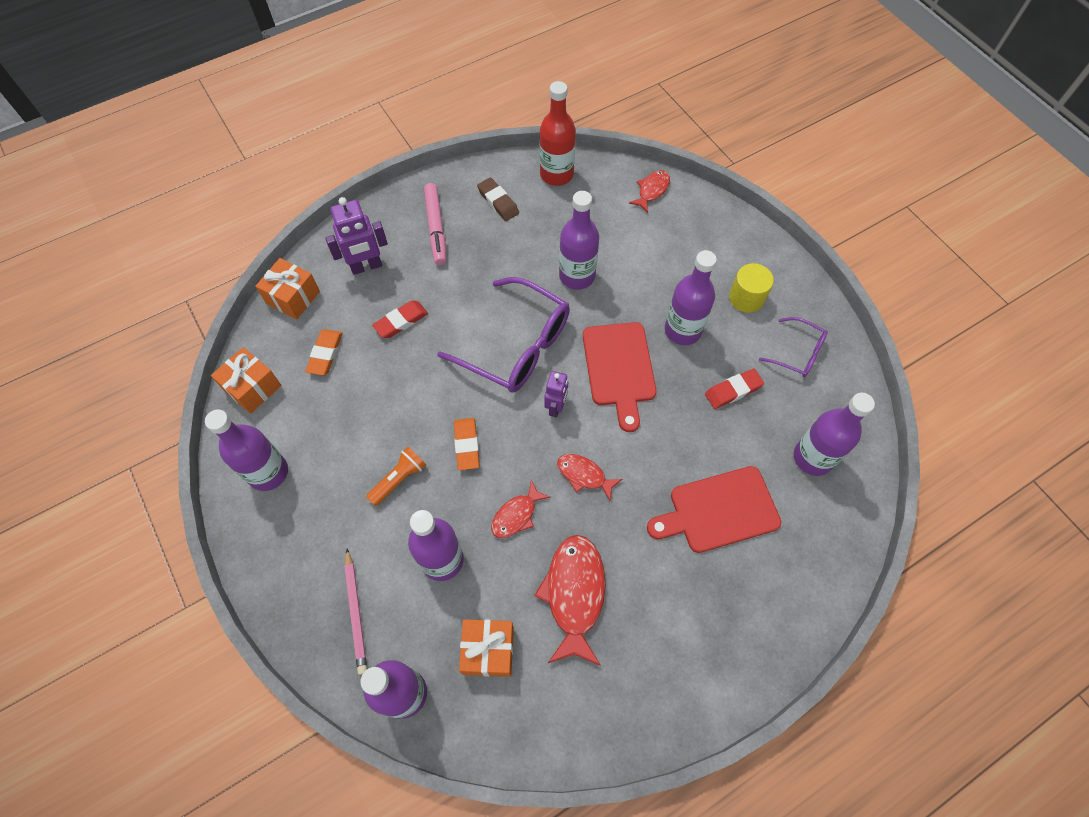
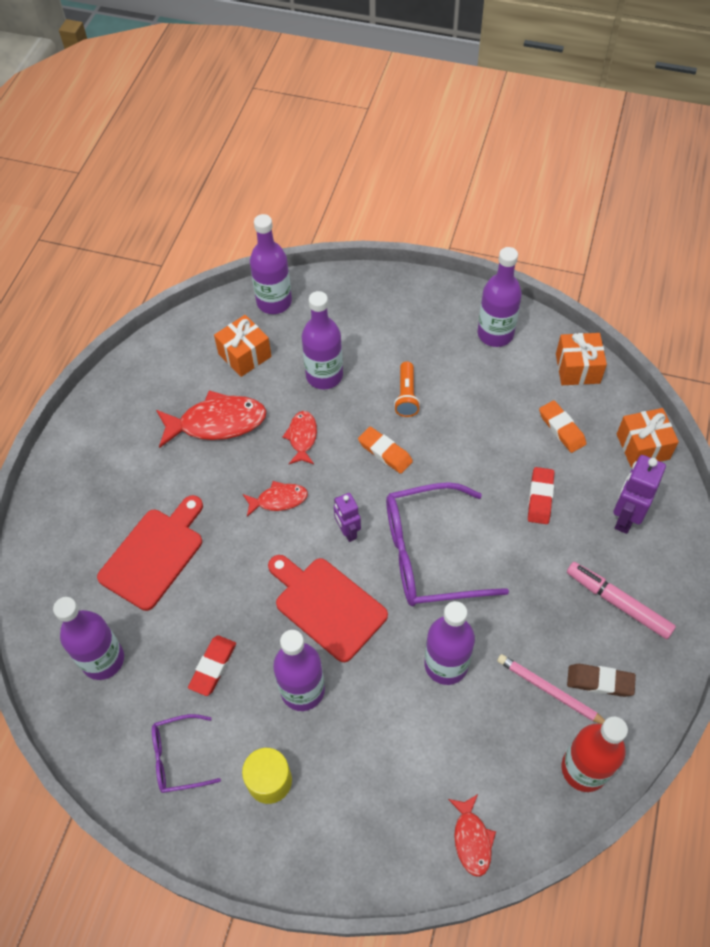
camera: 140 degrees right, 5 degrees down
pink pencil [345,549,367,675] -> pink pencil moved to [497,654,605,724]
red fish [534,535,606,666] -> red fish turned 60 degrees counterclockwise [156,391,267,448]

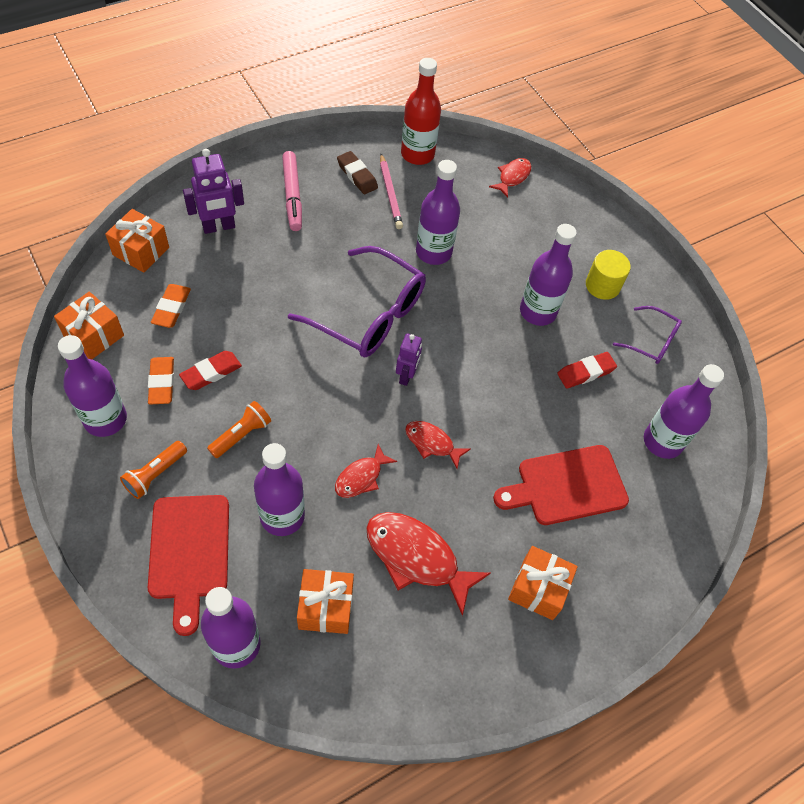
camera: 145 degrees left, 0 degrees up
red cutting board [268,555,388,662] -> red cutting board moved to [148,495,229,636]
orange eraser [358,427,413,474] -> orange eraser moved to [148,357,174,405]
red eraser [528,467,554,524] -> red eraser moved to [179,351,242,390]
none -> orange flashlight [120,441,187,499]
none -> orange gift [508,546,578,620]

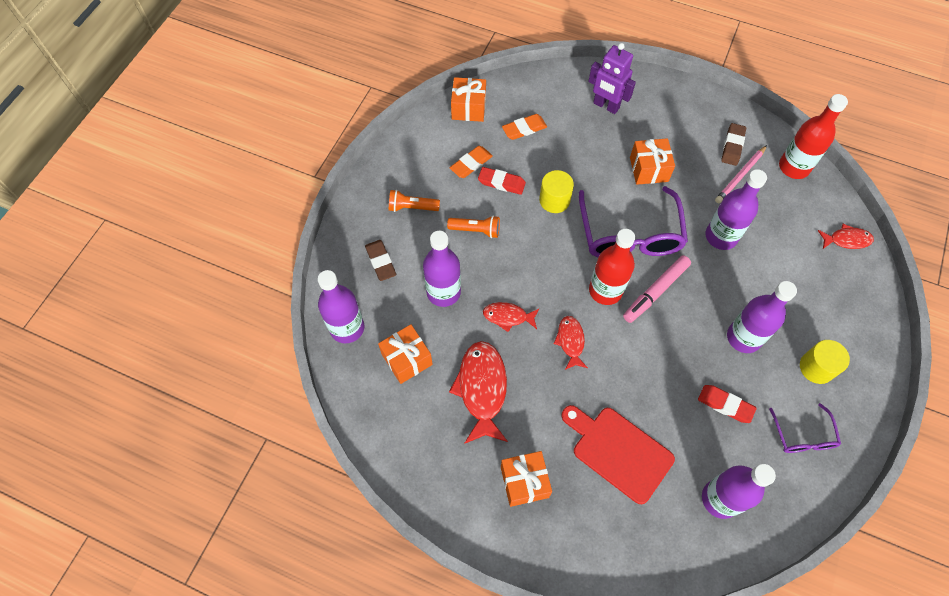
camera: 60 degrees right, 5 degrees up
purple bottle [58,335,127,437] -> none
orange gift [105,209,169,273] -> orange gift moved to [630,138,675,185]
red cutting board [148,495,229,636] -> brown eraser [365,240,396,281]
pink marker [282,151,302,231] -> pink marker moved to [623,255,691,323]
purple robot [396,334,422,386] -> red bottle [589,229,635,305]
none -> yellow cylinder [539,170,574,213]

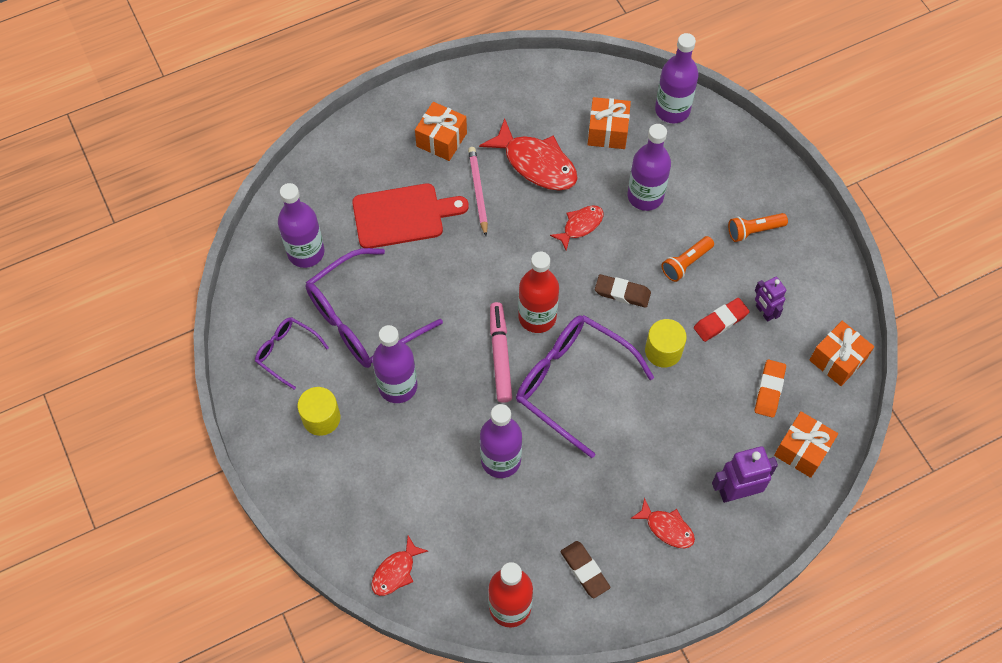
camera: 130 degrees right, 0 degrees up
brown eraser [365,240,396,281] -> brown eraser moved to [595,274,651,308]
orange flashlight [389,190,440,212] -> orange flashlight turned 150 degrees counterclockwise [728,213,788,242]
orange eraser [450,146,493,178] -> purple robot [755,277,786,322]
red fish [554,316,588,370] -> red fish moved to [630,497,695,548]
orange gift [630,138,675,185] -> orange gift moved to [774,411,838,478]
red eraser [698,385,756,423] -> purple glasses [306,248,443,368]
pink pencil [715,145,767,203] -> pink pencil moved to [468,147,488,236]

